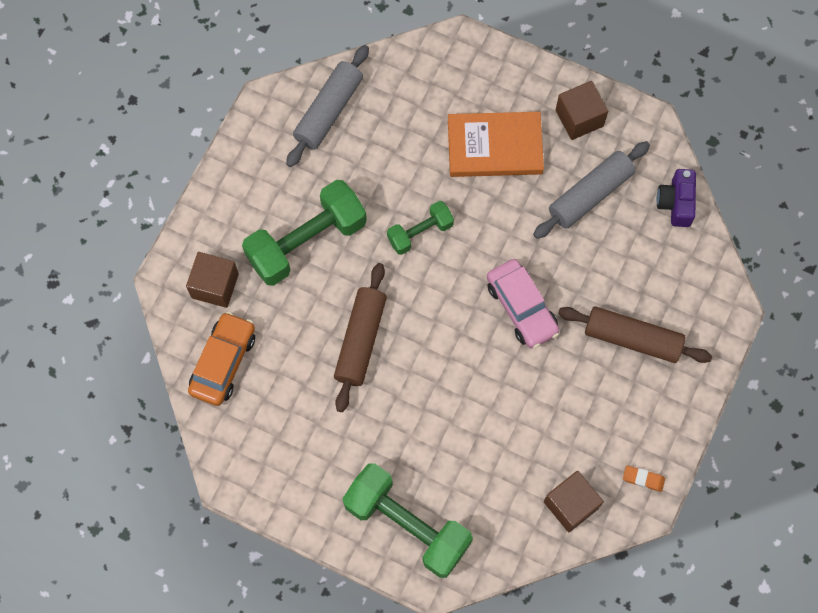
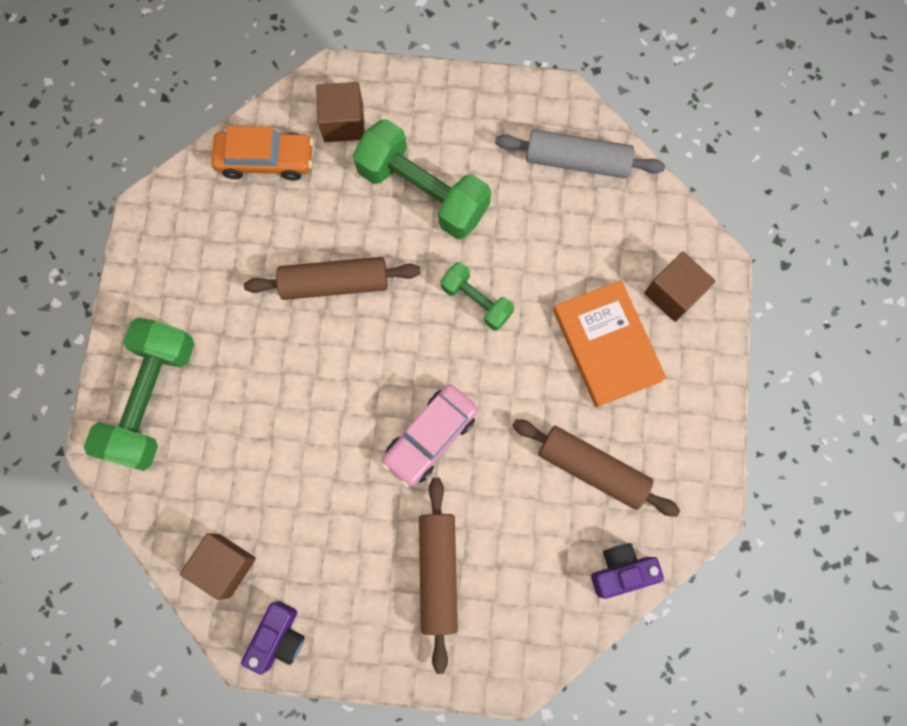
camera: 70 degrees right, 5 degrees up
grey rolling pin [533,141,650,239] -> brown rolling pin [512,419,680,517]
brown cube [556,81,608,140] -> brown cube moved to [644,252,715,322]
orange eraser [623,465,665,492] -> purple camera [241,601,305,675]

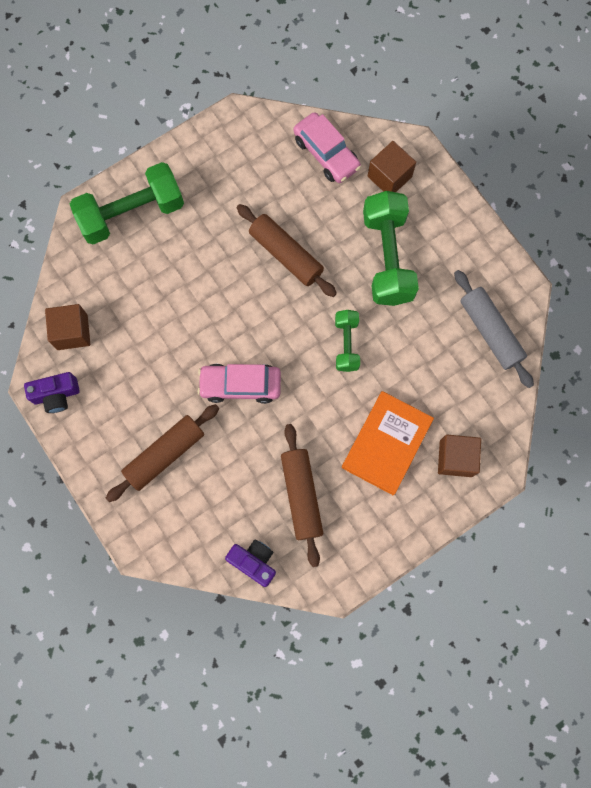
camera: 50 degrees right, 0 degrees up
orange car [211,126,313,181] -> pink car [293,112,361,183]

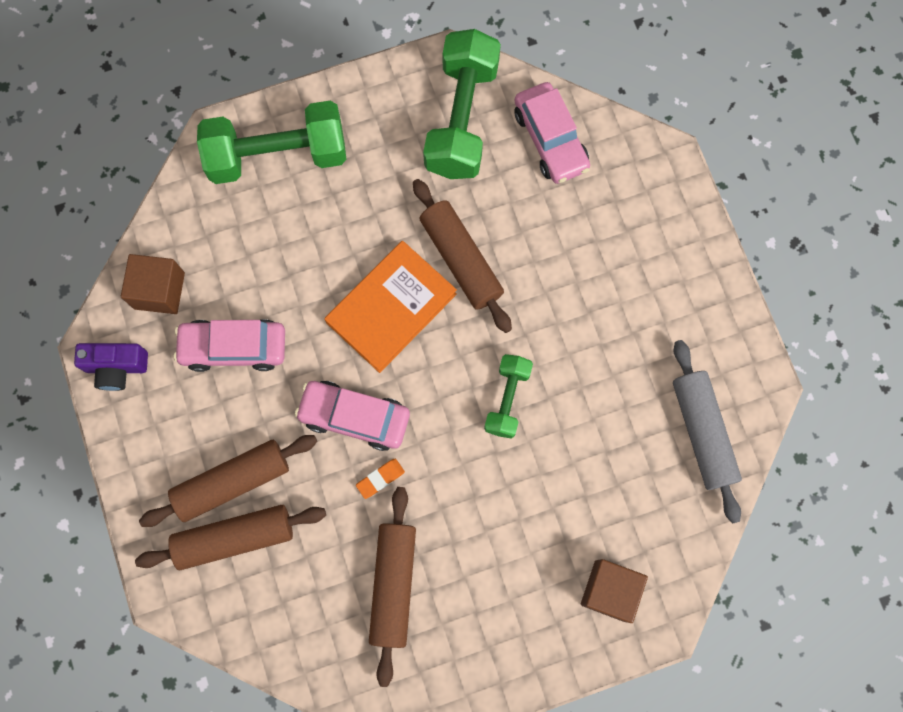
camera: 15 degrees right, 0 degrees up
purple camera [225,540,276,587] -> none
orange book [342,391,434,495] -> orange book moved to [324,241,457,373]
green dumbbell [363,191,419,306] -> green dumbbell moved to [423,29,501,179]
brown cube [368,141,416,192] -> none
none -> brown rolling pin [135,505,326,570]
none -> pink car [174,319,285,372]
none -> orange eraser [356,459,405,499]

